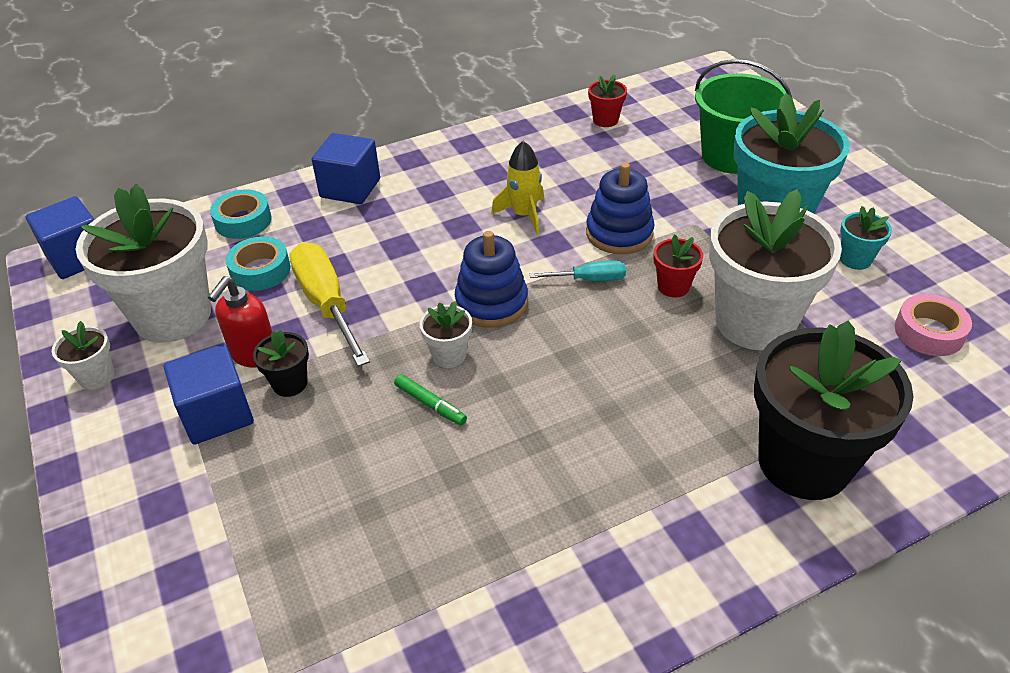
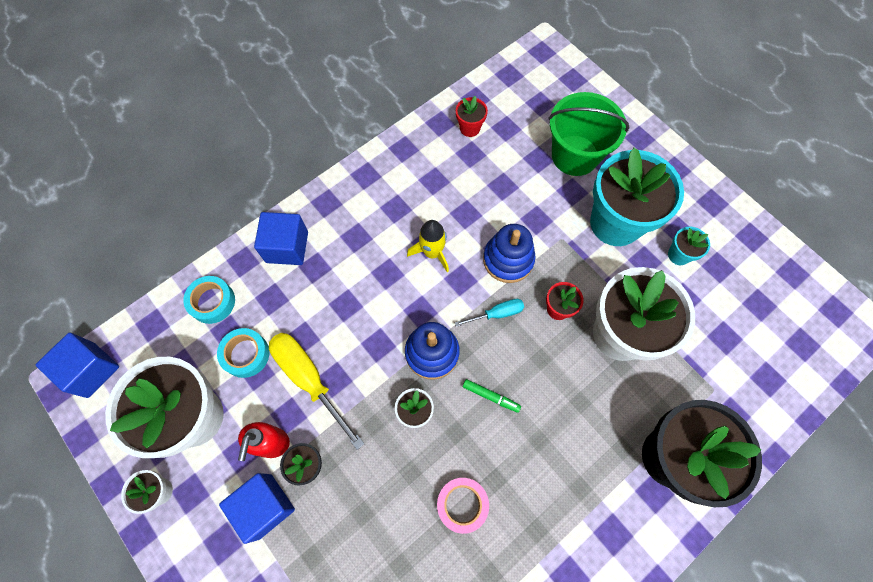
camera: 15 degrees left, 25 degrees up
green marker [394,374,467,426] -> green marker moved to [463,379,521,413]
pink tape [895,294,972,356] -> pink tape moved to [437,478,489,534]

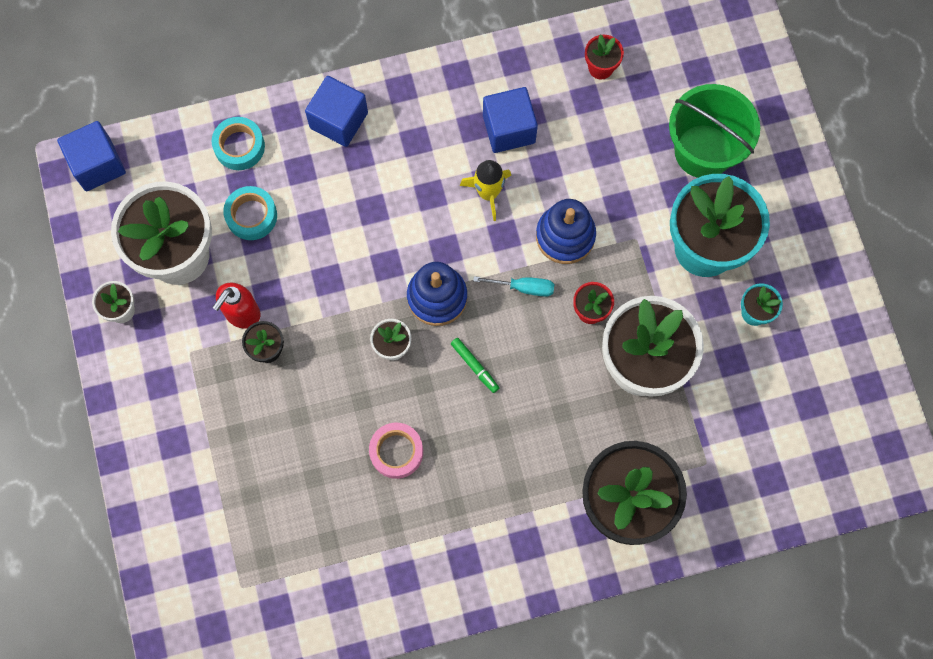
camera: 25 degrees right, 5 degrees up
blue cube [219,473,295,544] -> blue cube moved to [483,87,538,153]
yellow screwdriver [269,333,365,450] -> none

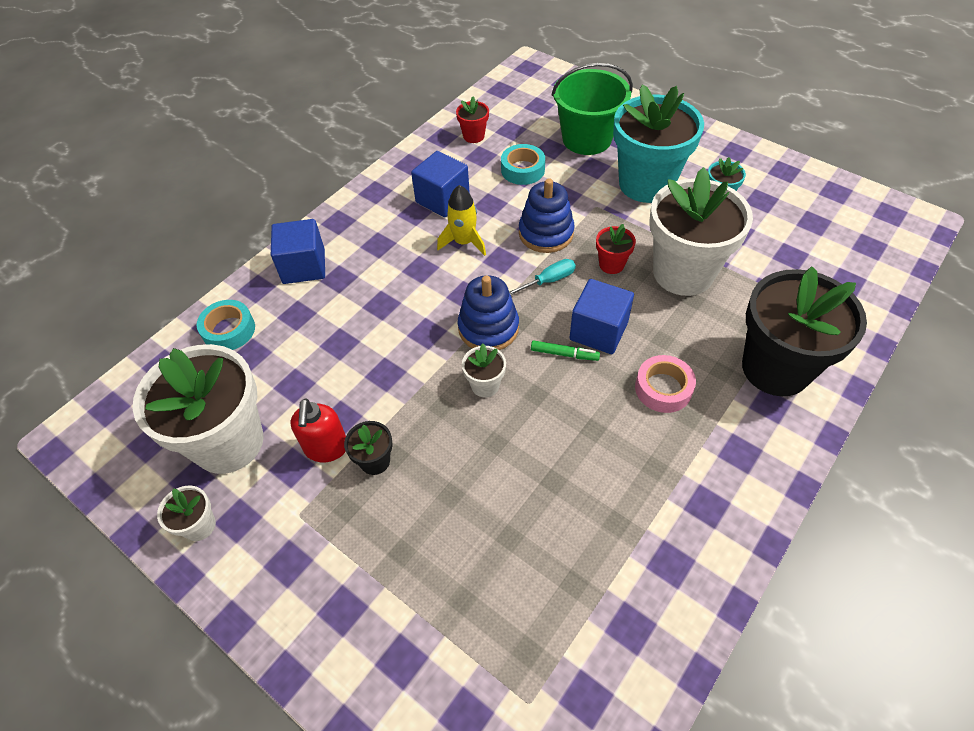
camera: 35 degrees left, 20 degrees down
blue cube [57,121,126,191] -> blue cube moved to [570,279,634,354]
turquoise tape [223,186,277,240] -> turquoise tape moved to [501,144,545,185]
pink tape [369,423,423,479] -> pink tape moved to [635,355,696,413]

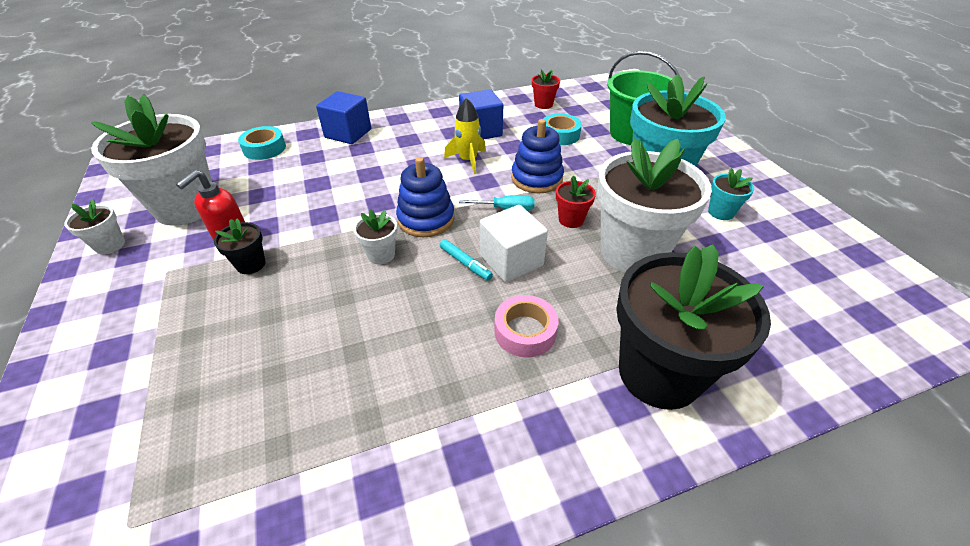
camera: 30 degrees right, 10 degrees down
green marker [531,340,600,361] -> turquoise marker [440,239,493,281]
blue cube [570,279,634,354] -> white cube [480,205,548,282]

